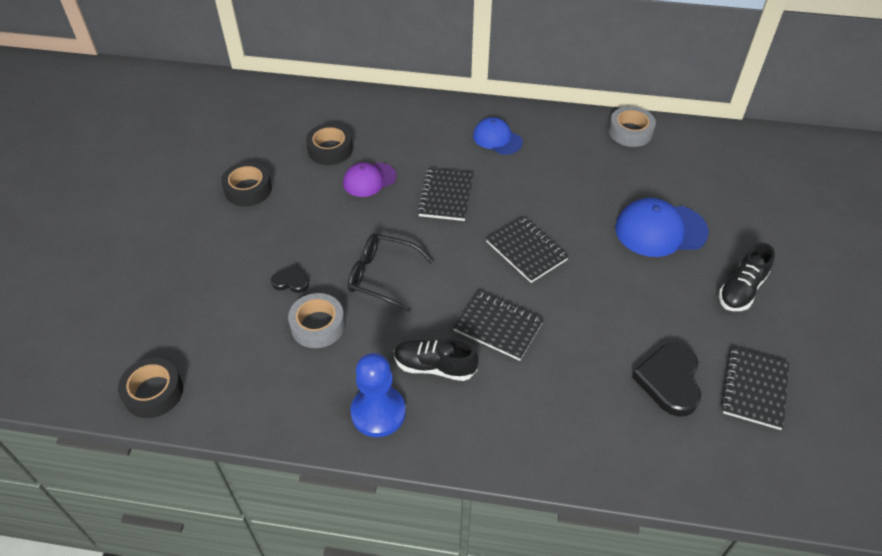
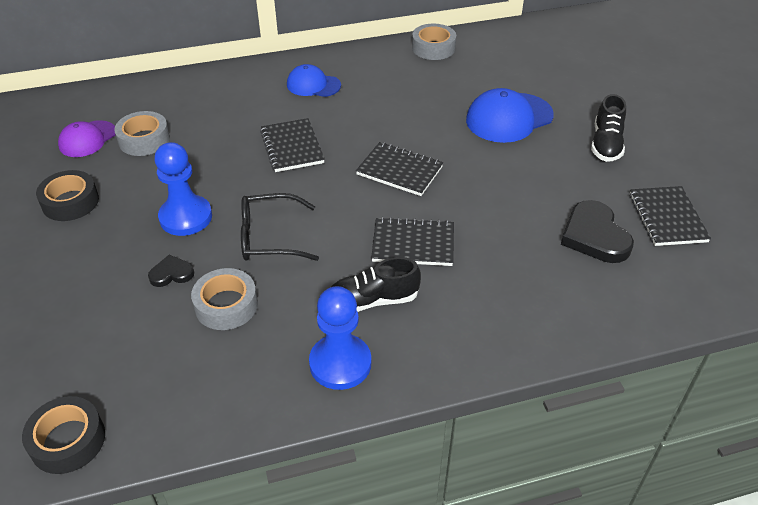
camera: 25 degrees left, 5 degrees down
black tape [306,123,353,165] -> grey tape [114,111,170,156]
purple cap [343,162,397,197] -> purple cap moved to [58,120,115,157]
none -> blue pawn [155,142,212,236]

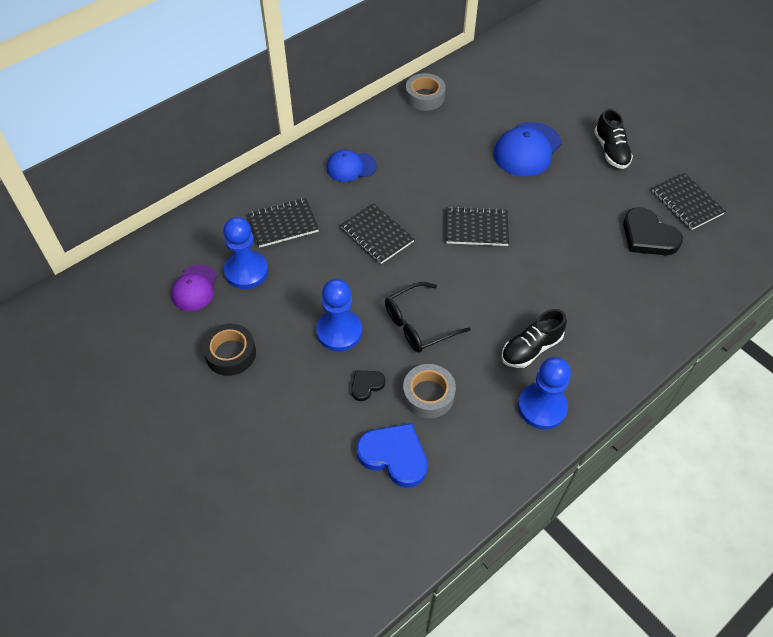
camera: 25 degrees left, 10 degrees up
black tape [22,396,105,474] -> none
grey tape [114,111,170,156] -> blue pawn [223,217,268,289]
black notebook [371,217,454,266] -> black notebook moved to [247,198,319,248]
none -> blue heart [357,423,428,488]

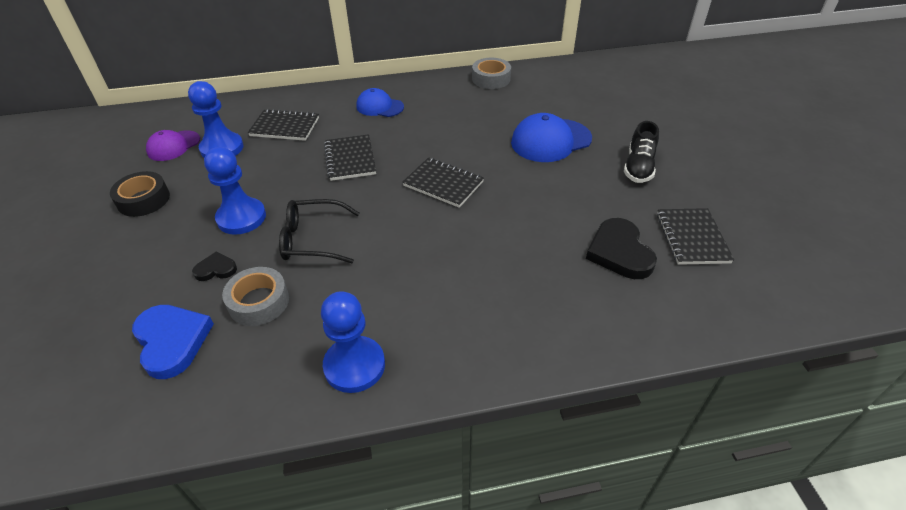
camera: 30 degrees right, 10 degrees down
black shoe [501,309,567,368] -> none

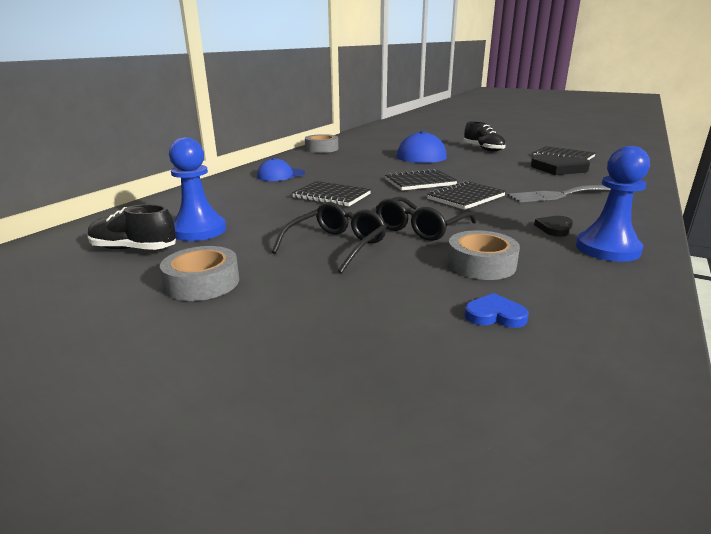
camera: 50 degrees left, 20 degrees down
black tape [110,171,170,217] -> grey tape [160,246,239,301]
blue heart [132,305,214,379] -> blue heart [464,293,529,328], size x0.53
purple cap [146,130,200,161] -> black shoe [88,204,176,250]
black heart [192,251,237,281] -> black heart moved to [534,216,573,237]
blue pawn [204,147,266,235] -> black glasses [272,202,387,274]
black notebook [248,109,319,141] -> black notebook moved to [427,181,506,210]
none -> grey fork [507,185,611,202]

